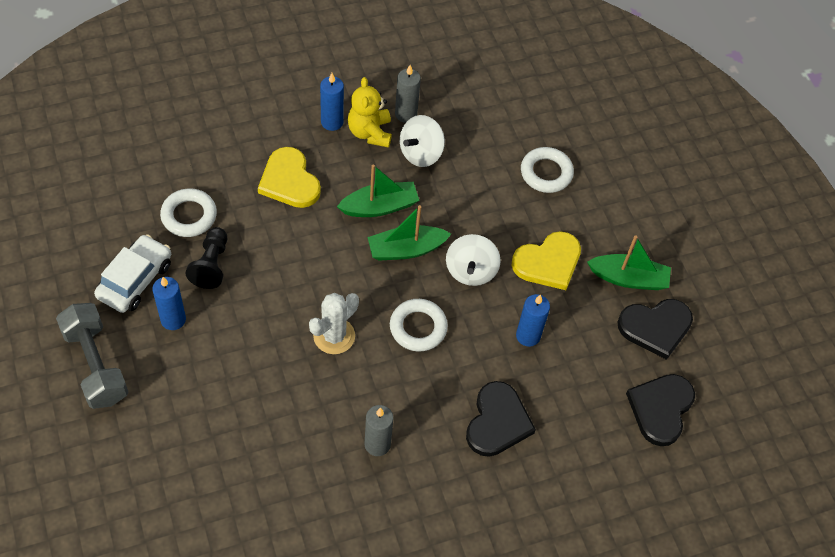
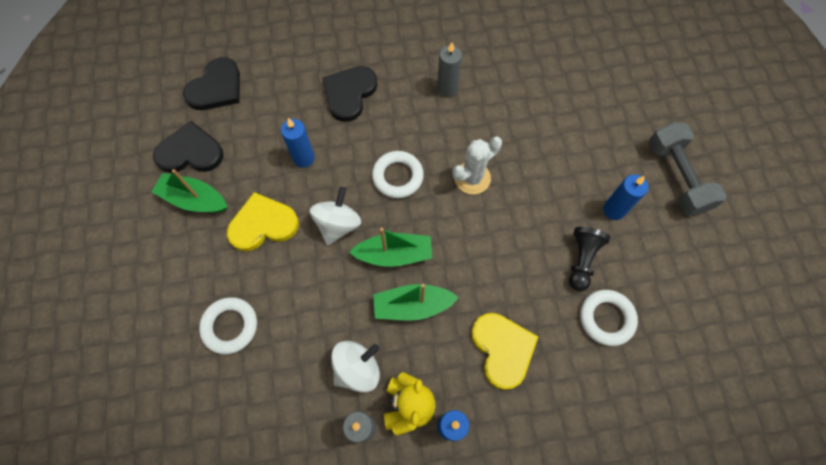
camera: 165 degrees left, 10 degrees up
white car [94,234,171,313] -> none

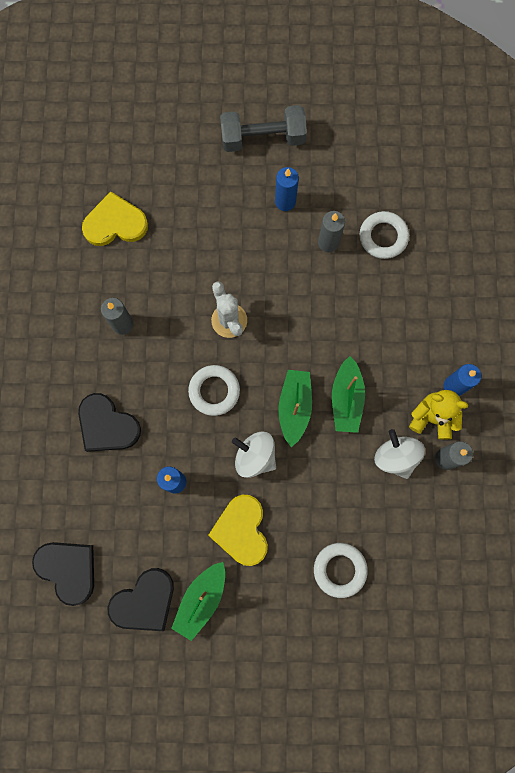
camera: 80 degrees left, 10 degrees up
black heart [153,121,224,173] -> black heart turned 135 degrees counterclockwise [108,568,174,631]
yellow heart [471,313,538,390] -> yellow heart moved to [82,192,148,246]
black pawn [569,227,610,291] -> grey candle [318,211,345,253]

